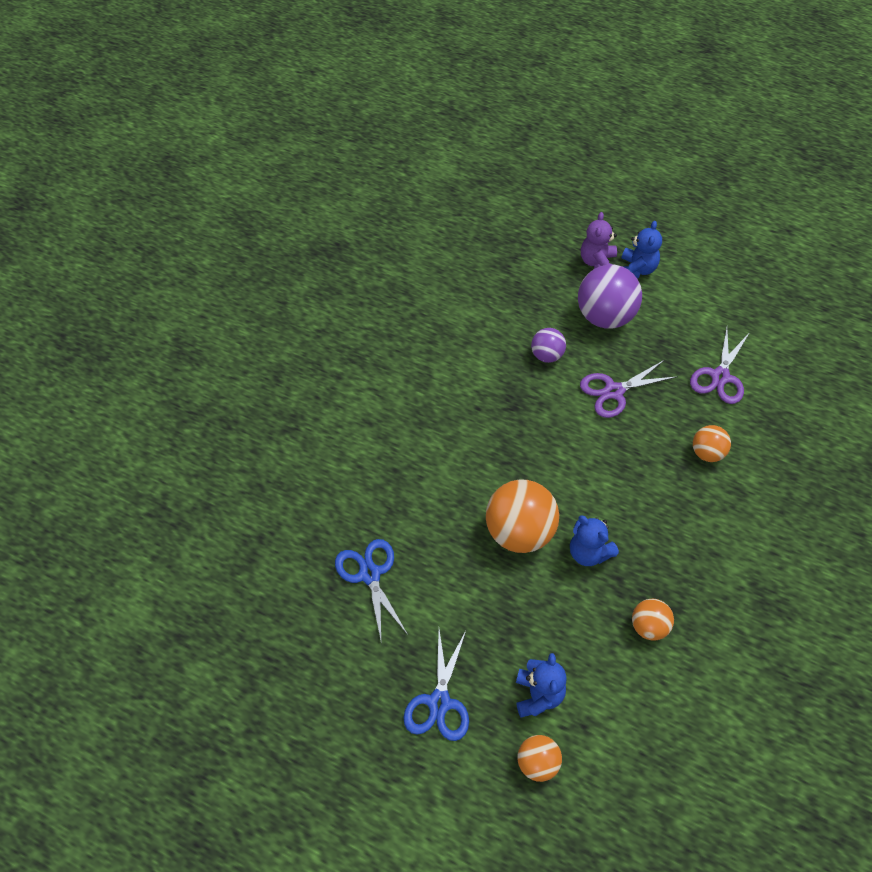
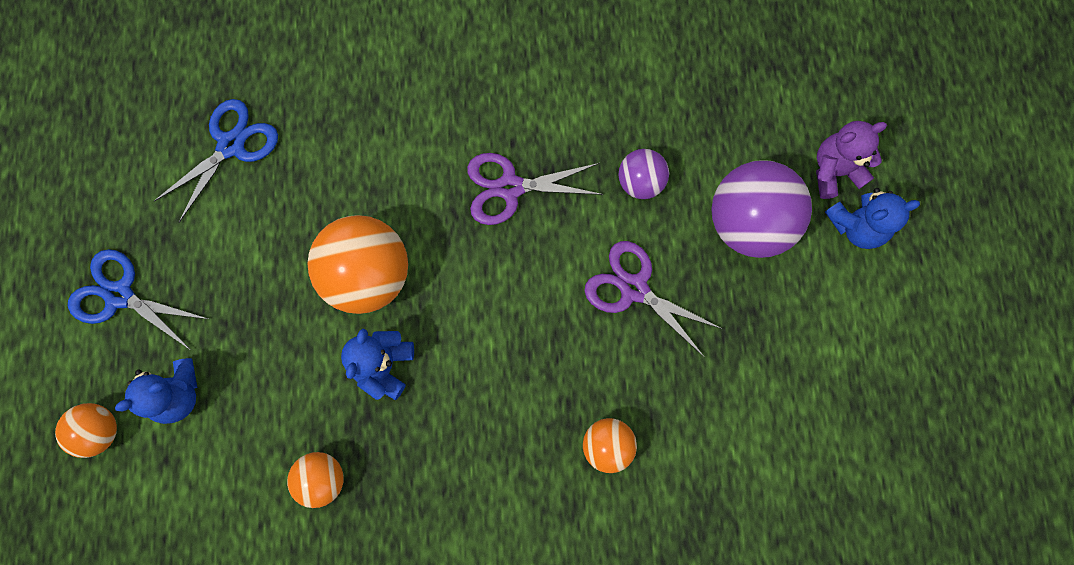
camera: 60 degrees right, 20 degrees up
blue scissors [403,630,469,741] -> blue scissors turned 45 degrees clockwise [68,249,208,351]
purple scissors [690,327,750,404] -> purple scissors moved to [467,153,604,225]

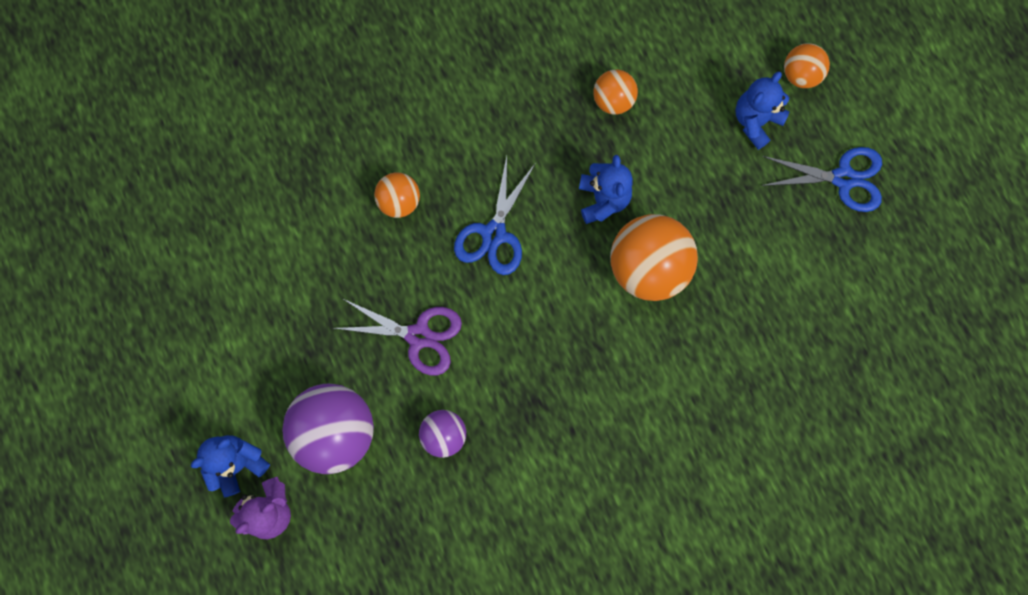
camera: 160 degrees right, 0 degrees up
blue scissors [154,99,278,223] -> blue scissors moved to [454,156,535,275]
purple scissors [467,153,604,225] -> none

